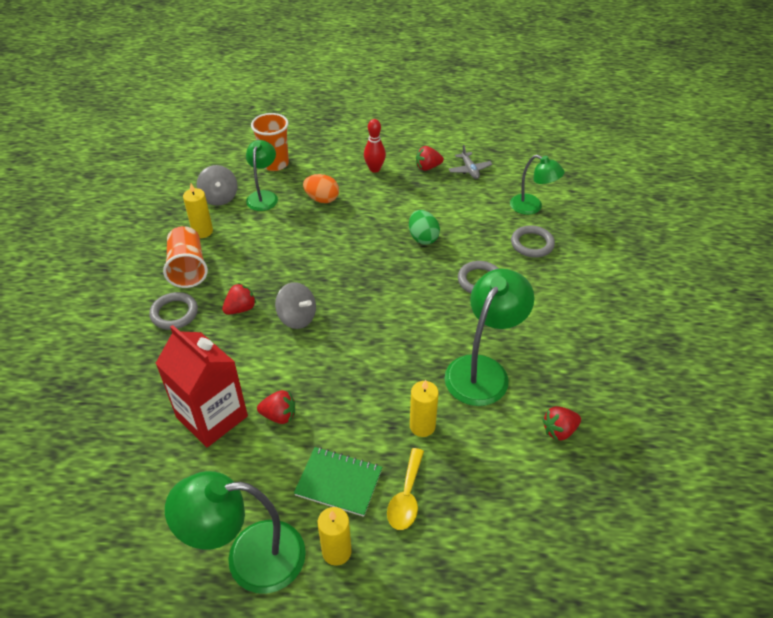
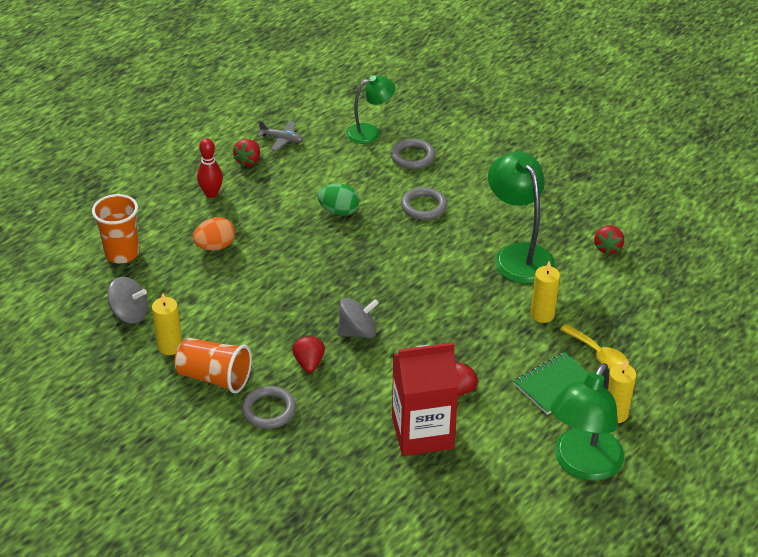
camera: 55 degrees left, 5 degrees down
green lamp [246,140,278,211] -> none

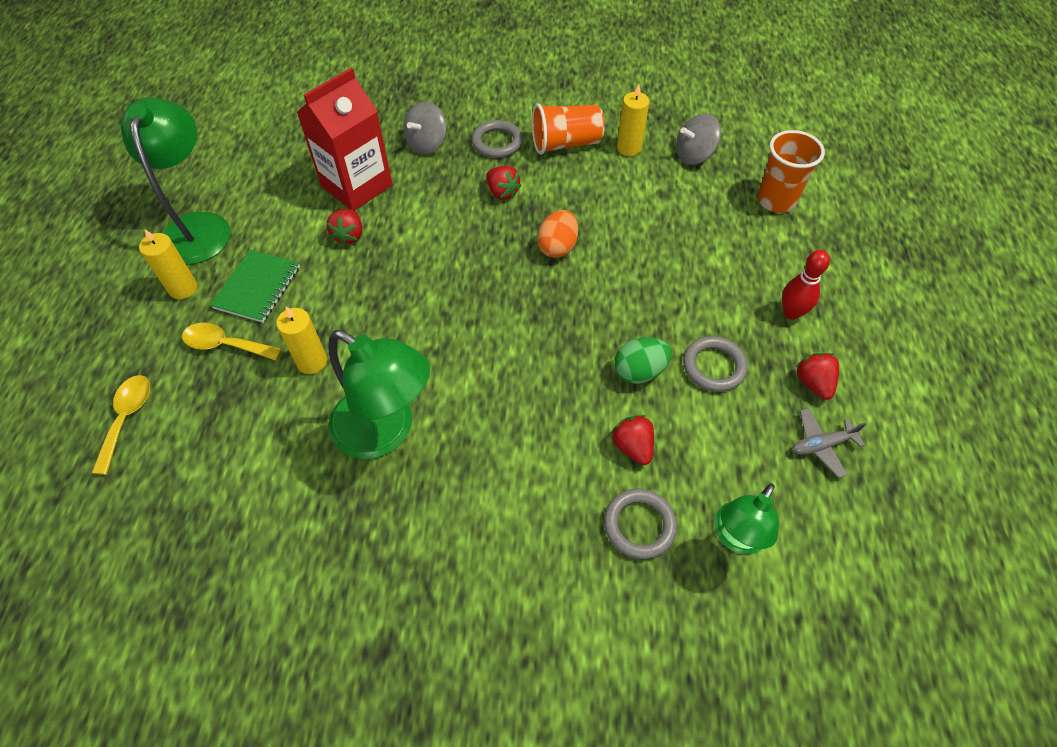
camera: 145 degrees right, 15 degrees up
orange egg [193,217,235,251] -> orange egg moved to [537,210,578,258]
grey spinning top [337,298,379,338] -> grey spinning top moved to [403,101,447,155]
grey ring [401,187,447,220] -> grey ring moved to [683,336,748,392]
red strawberry [594,225,624,255] -> red strawberry moved to [611,415,654,465]
none -> yellow spoon [92,375,150,475]

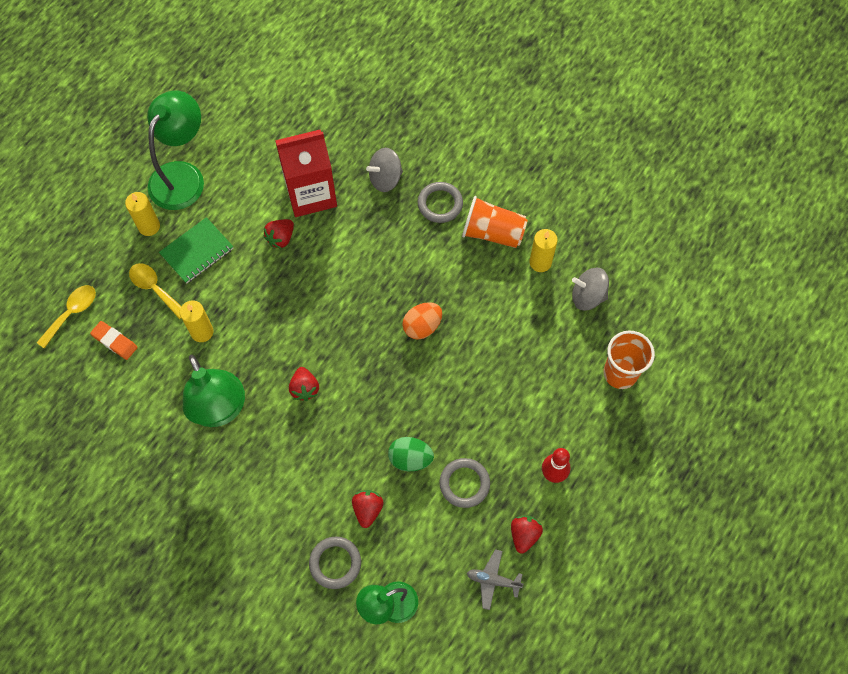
camera: 30 degrees right, 10 degrees up
red strawberry [486,166,522,200] -> red strawberry moved to [289,367,319,401]
none -> orange eraser [90,321,138,360]

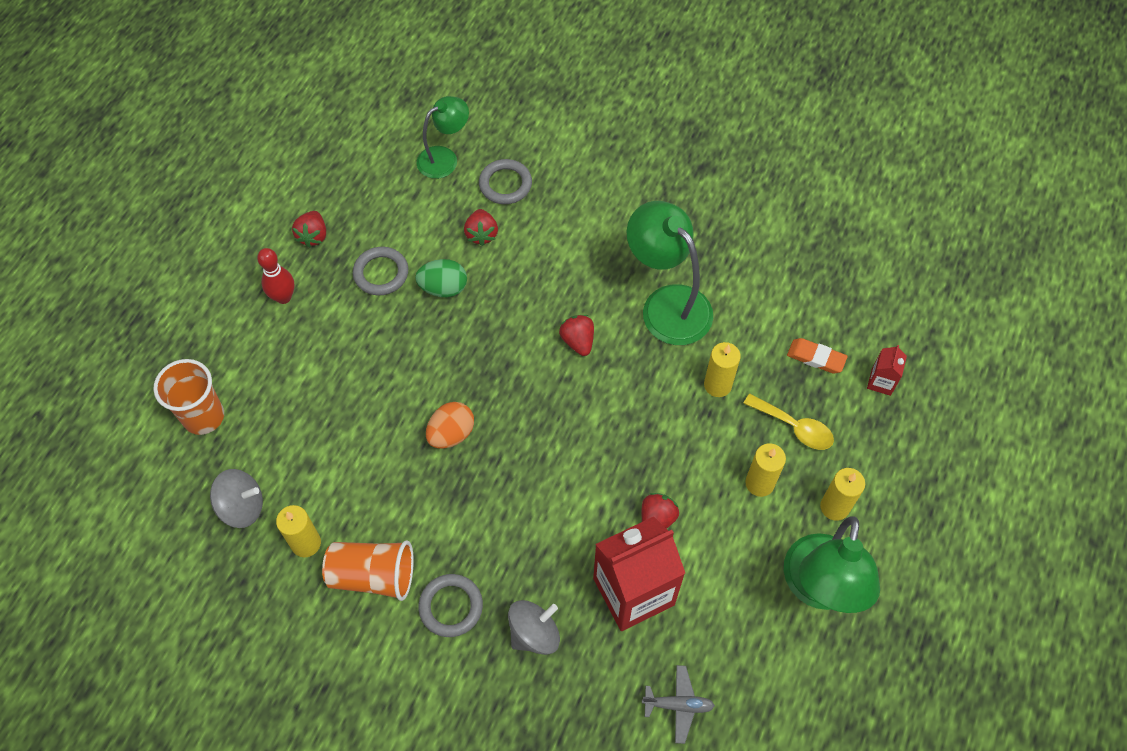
camera: 170 degrees right, 5 degrees down
yellow spoon [36,285,96,349] -> red carton [867,345,907,396]
green notebook [159,217,233,284] -> yellow candle [745,443,786,497]
grey plane [467,549,524,610] -> grey plane moved to [642,665,715,744]

